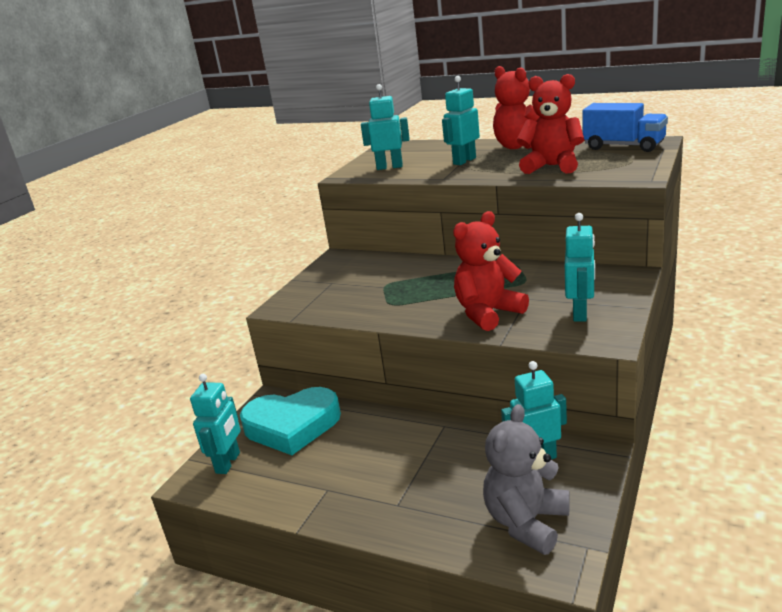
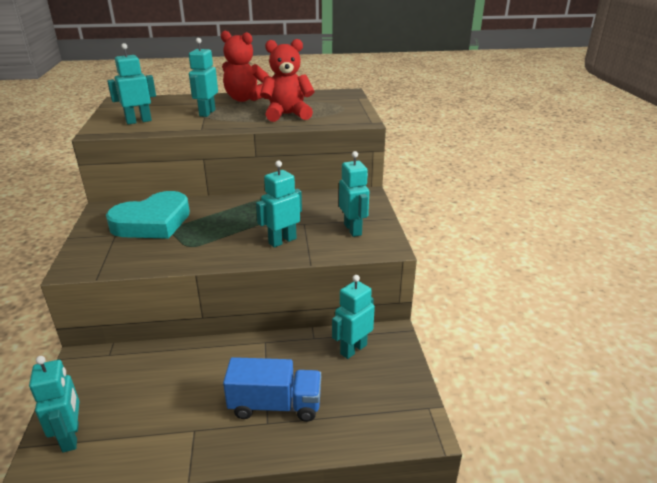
camera: 35 degrees left, 5 degrees up
turquoise heart [240,387,341,455] -> turquoise heart moved to [106,191,190,239]
red teddy bear [453,211,529,331] -> turquoise robot [256,161,302,248]
grey teddy bear [483,404,570,555] -> none
blue truck [582,103,668,152] -> blue truck moved to [223,357,321,422]

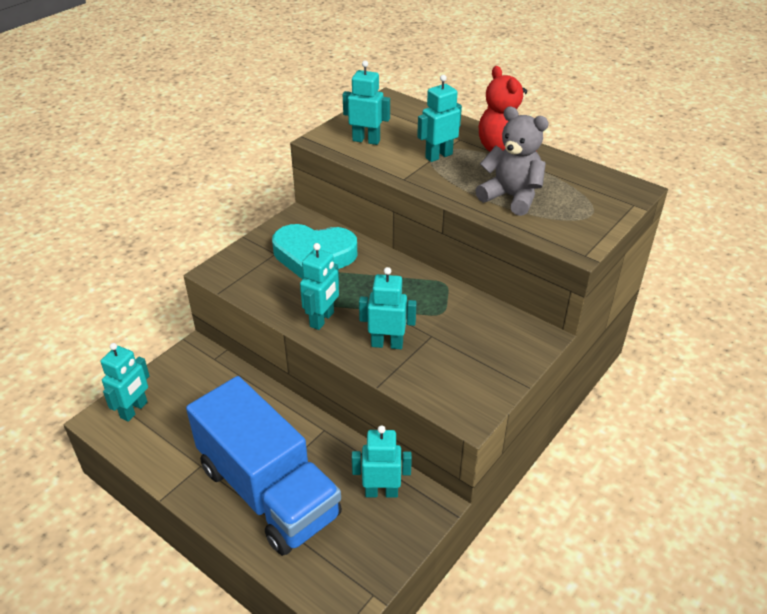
camera: 45 degrees right, 10 degrees up
blue truck [223,357,321,422] -> blue truck [186,376,342,556], size x1.81
red teddy bear [260,39,314,122] -> grey teddy bear [476,107,549,216]
turquoise robot [339,151,369,237] -> turquoise robot moved to [300,243,339,330]

